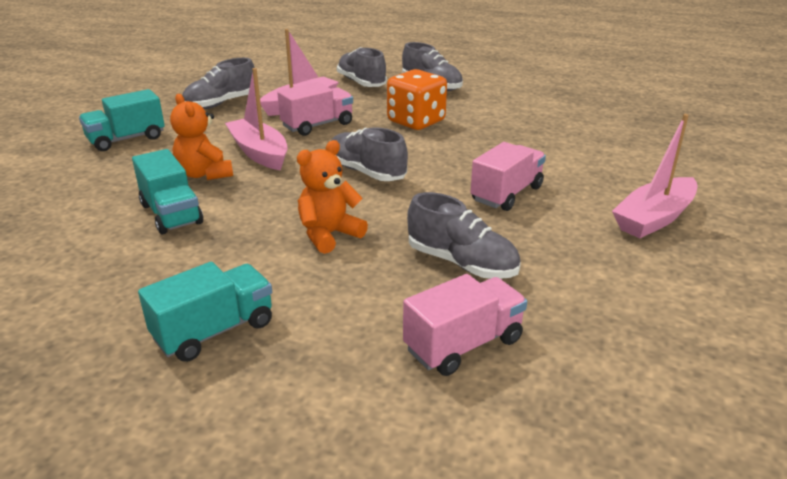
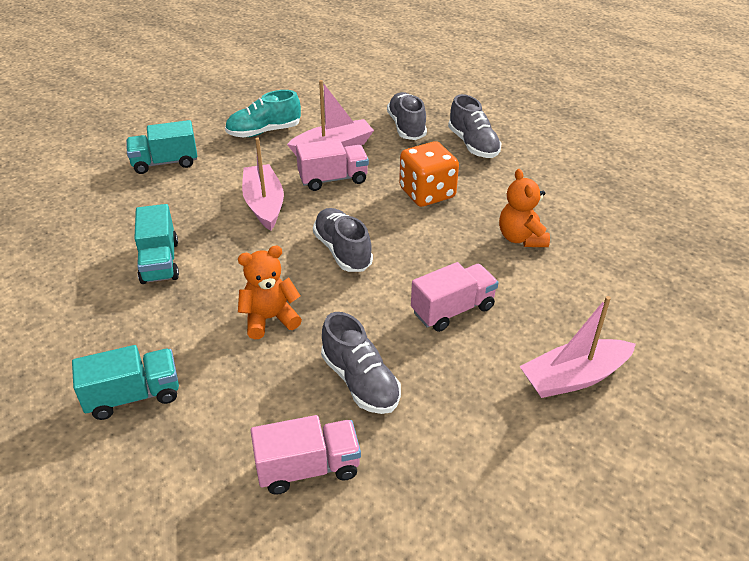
camera: 20 degrees right, 10 degrees up
orange teddy bear [170,94,233,180] -> orange teddy bear moved to [499,169,550,247]
grey shoe [182,58,255,109] -> turquoise shoe [225,90,301,137]

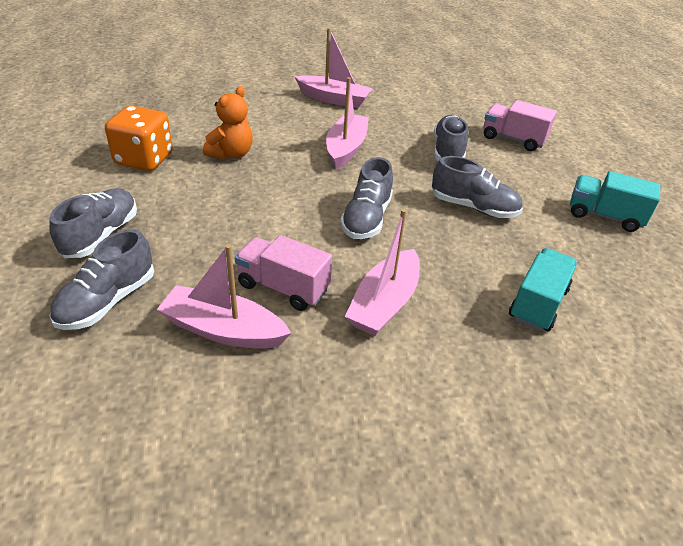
camera: 140 degrees left, 0 degrees up
turquoise truck [126,120,197,174] -> none
turquoise shoe [225,90,301,137] -> none
orange teddy bear [238,246,302,339] -> grey shoe [432,156,523,218]
orange dice [399,141,459,207] -> orange dice moved to [105,105,173,171]
pink truck [411,262,499,332] -> pink boat [326,77,369,169]

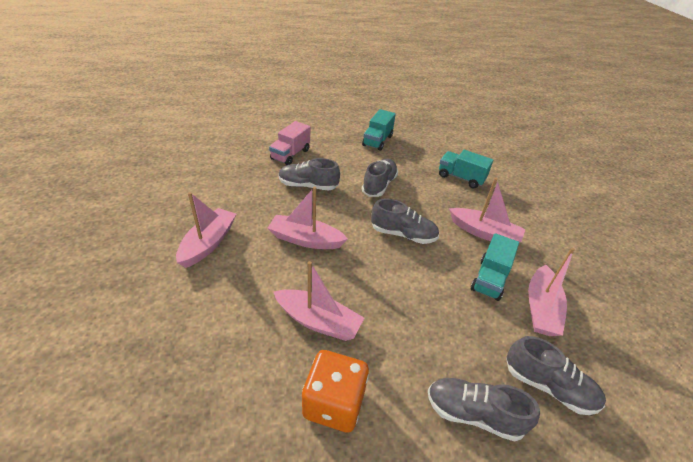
camera: 90 degrees left, 0 degrees up
orange teddy bear [203,86,253,160] -> pink boat [273,261,364,341]
pink truck [235,235,332,311] -> turquoise truck [471,233,519,301]

